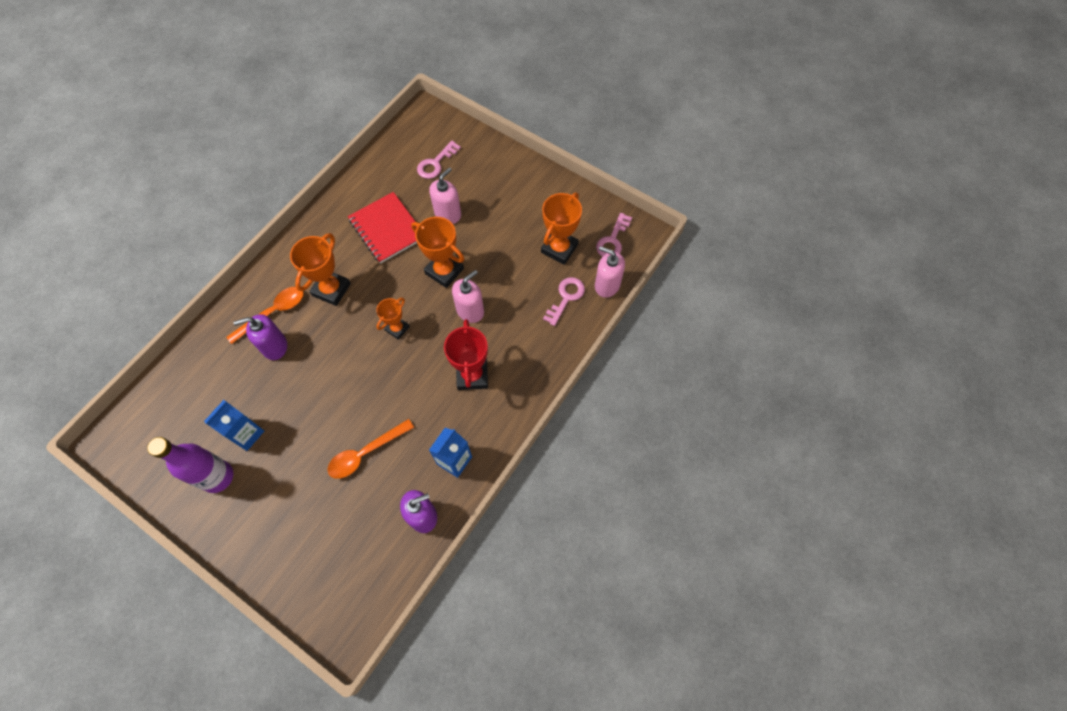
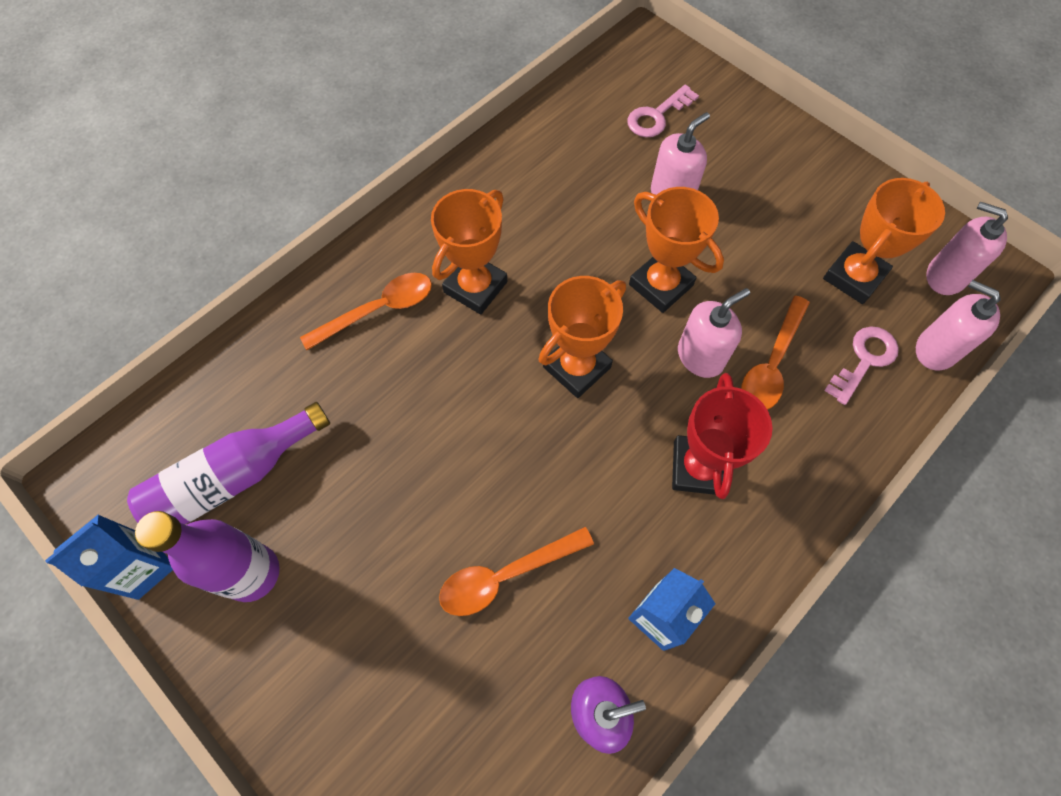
camera: 10 degrees right, 0 degrees up
blue carton [204,400,264,451] -> blue carton moved to [45,514,173,600]
purple soap dispenser [233,314,287,360] -> none
red notebook [348,192,417,264] -> none
orange trophy [376,298,410,340] -> orange trophy [539,276,626,398], size x1.63
pink key [596,213,632,257] -> pink soap dispenser [926,202,1008,295]
none -> purple bottle [127,402,330,524]
none -> orange spoon [741,296,810,410]

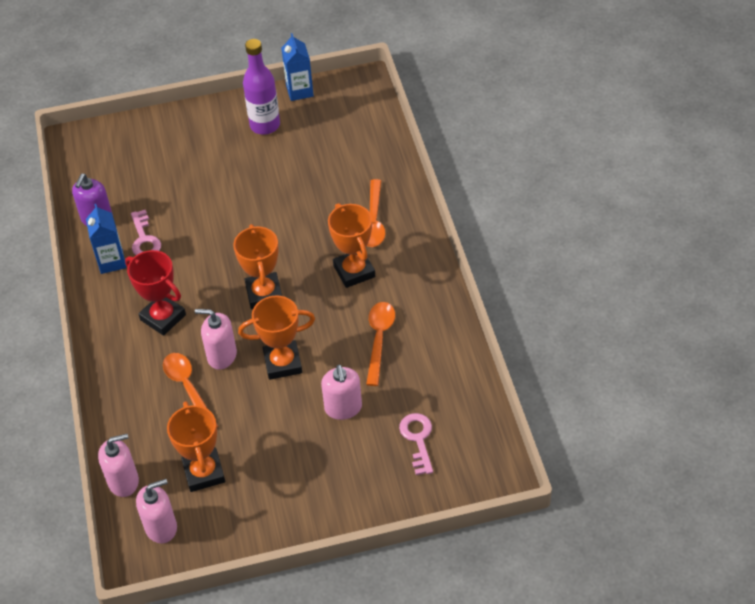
camera: 125 degrees right, 15 degrees down
purple bottle [127,402,330,524] -> none
orange spoon [439,527,594,616] -> orange spoon moved to [366,302,395,386]
pink soap dispenser [678,288,750,378] -> pink soap dispenser turned 105 degrees clockwise [195,309,237,370]
pink key [824,326,899,405] -> pink key moved to [131,210,161,255]

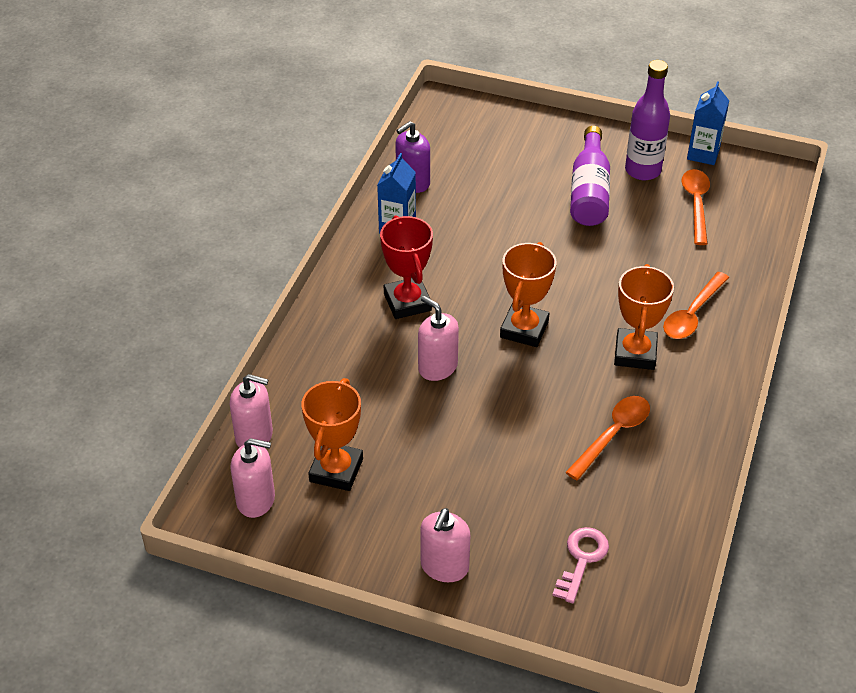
camera: 30 degrees right, 5 degrees down
pink key [131,210,161,255] -> none
orange spoon [163,353,218,427] -> orange spoon moved to [681,169,710,245]
orange trophy [238,295,315,380] -> none
pink soap dispenser [321,365,362,420] -> pink soap dispenser moved to [420,508,470,582]
none -> purple bottle [570,126,610,226]

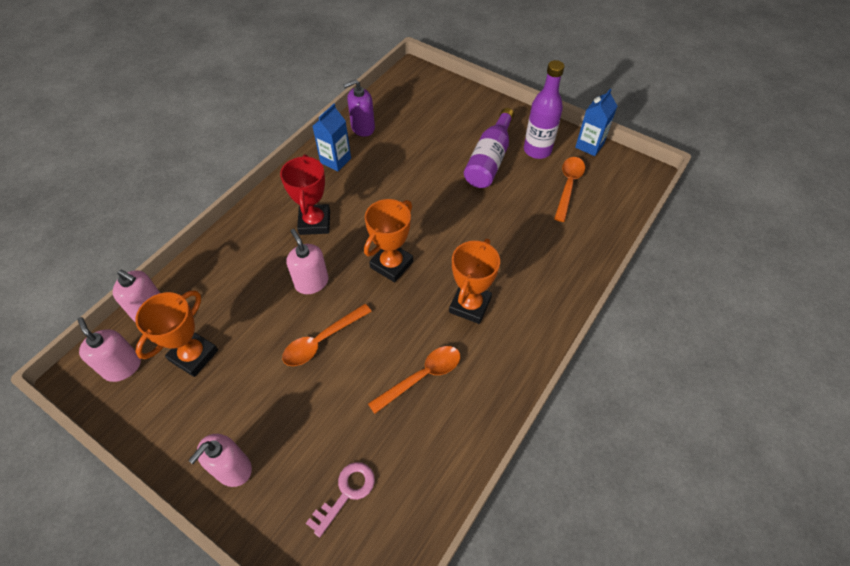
camera: 15 degrees right, 10 degrees up
pink soap dispenser [231,438,275,518] -> pink soap dispenser turned 150 degrees counterclockwise [78,317,141,382]
orange spoon [663,272,729,339] -> orange spoon moved to [282,304,372,366]

